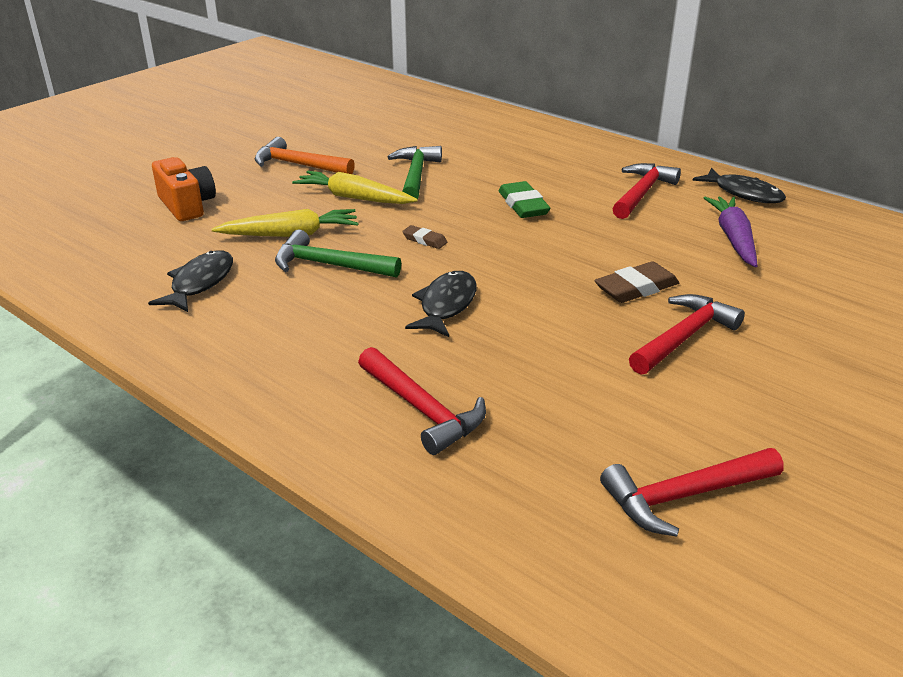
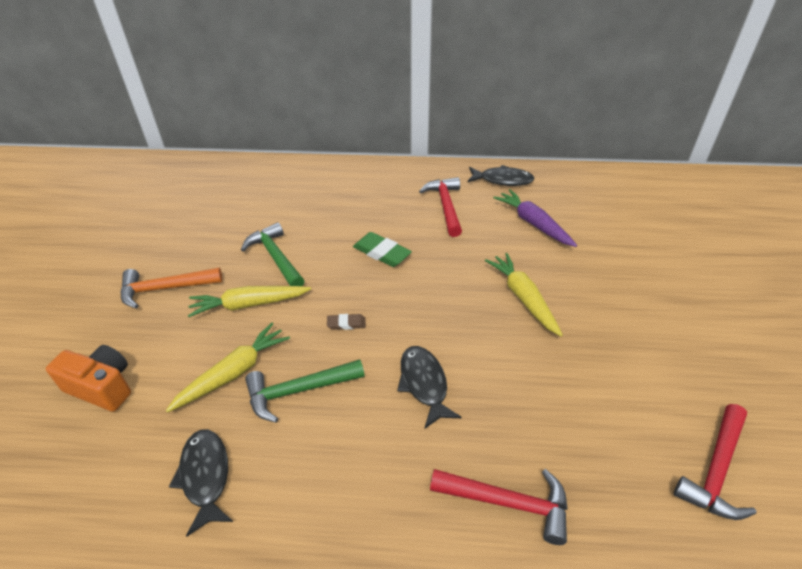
camera: 35 degrees left, 10 degrees up
brown eraser [595,261,679,303] -> yellow carrot [485,253,563,337]
red hammer [629,294,745,375] -> none

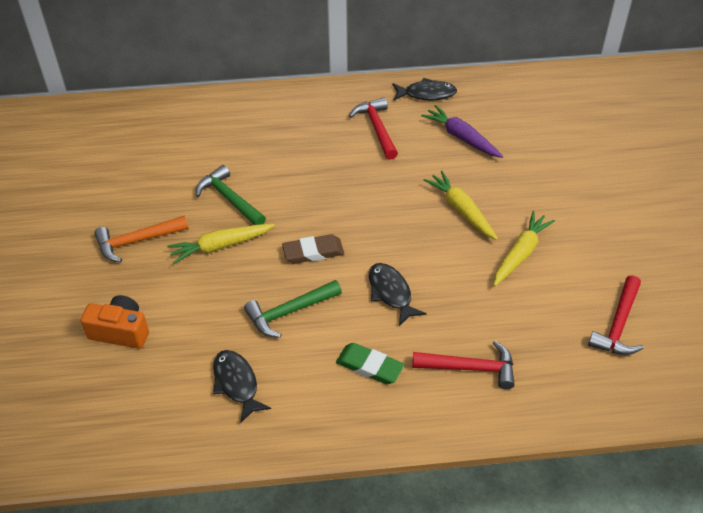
camera: 10 degrees left, 5 degrees up
yellow carrot [166,323,290,413] -> yellow carrot moved to [494,211,555,286]
brown eraser [327,314,366,330] -> brown eraser [282,234,344,264], size x1.77
green eraser [353,232,412,267] -> green eraser moved to [336,343,404,384]

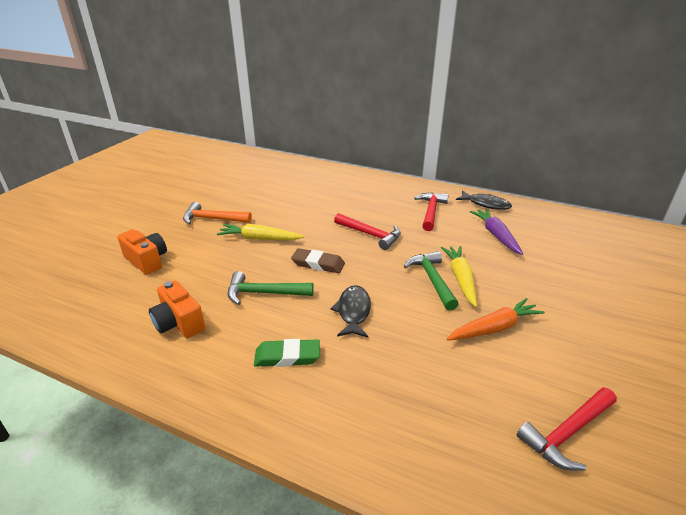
camera: 30 degrees right, 15 degrees down
green hammer [196,165,266,225] -> green hammer moved to [404,251,458,311]
black fish [213,350,271,423] -> orange camera [149,281,205,338]
green eraser [336,343,404,384] -> green eraser turned 60 degrees counterclockwise [254,339,320,367]
red hammer [412,341,515,389] -> red hammer moved to [334,213,401,250]
yellow carrot [494,211,555,286] -> orange carrot [447,298,545,341]

